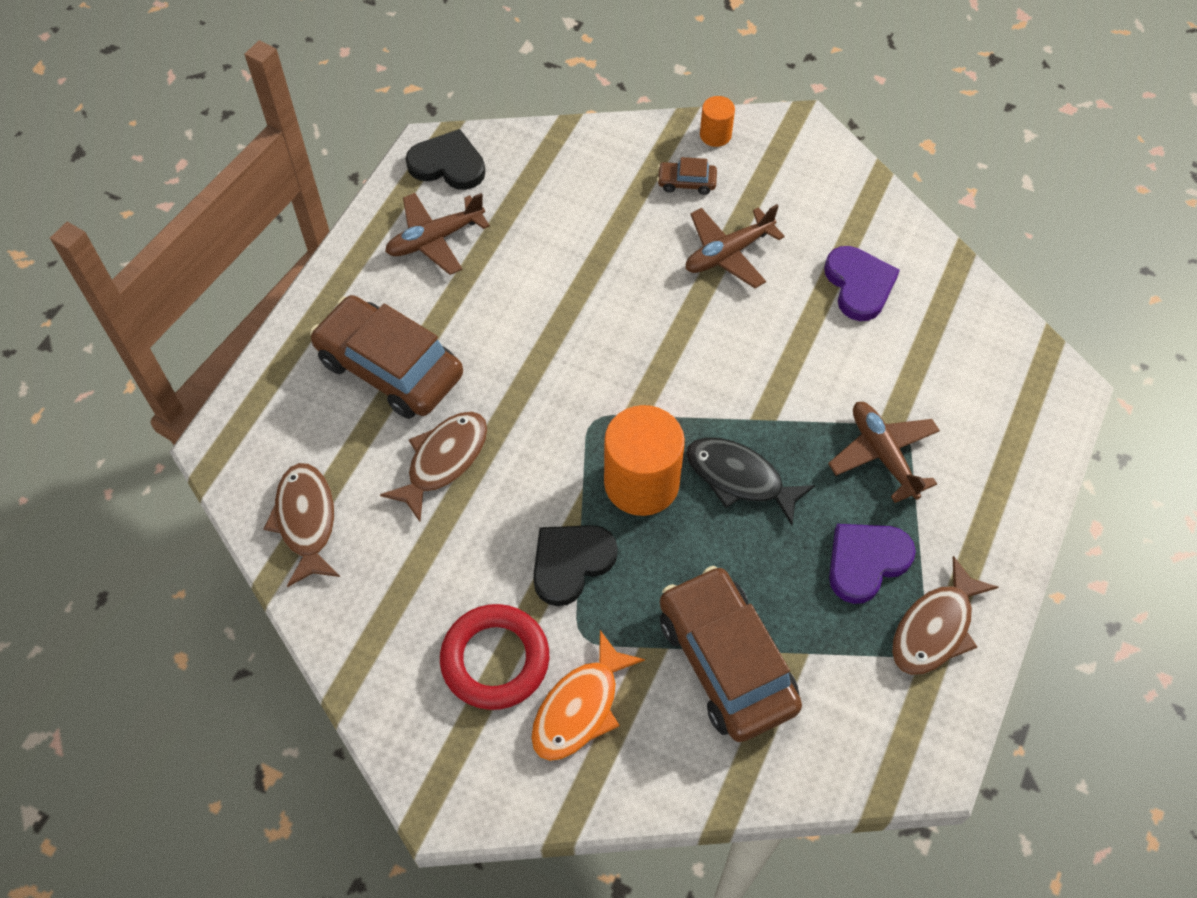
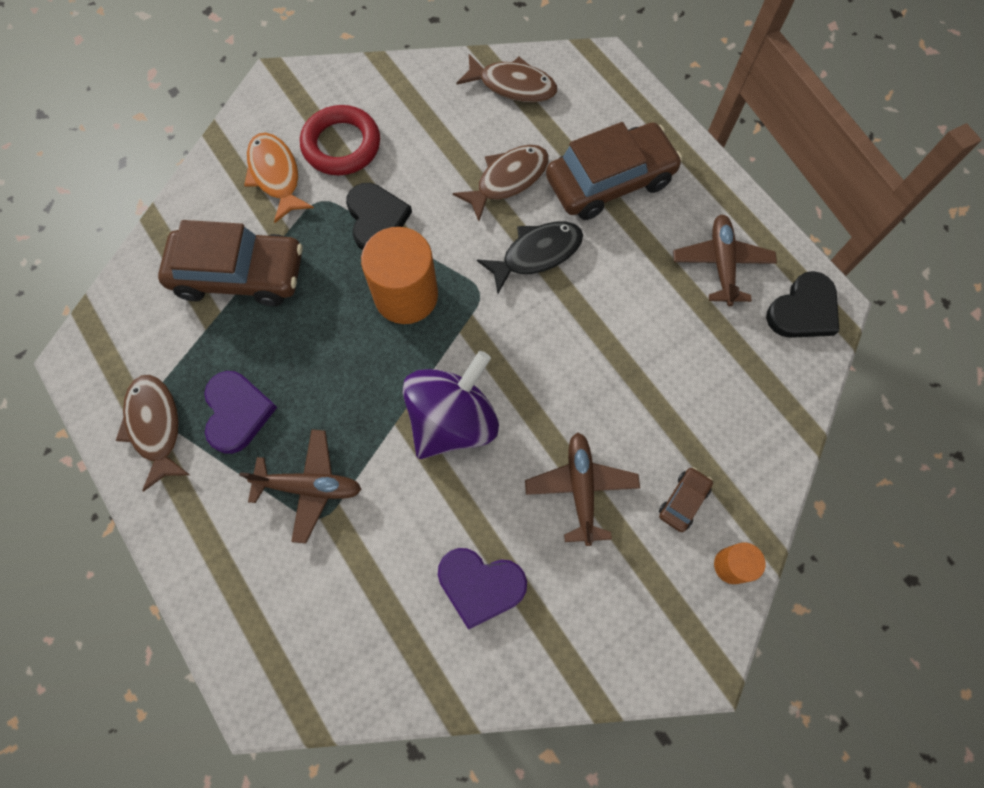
camera: 120 degrees right, 10 degrees up
brown fish [380,412,487,522] -> brown fish turned 105 degrees counterclockwise [453,145,549,221]
black fish [686,437,815,526] -> black fish moved to [477,221,583,293]
none -> purple spinning top [403,351,499,459]

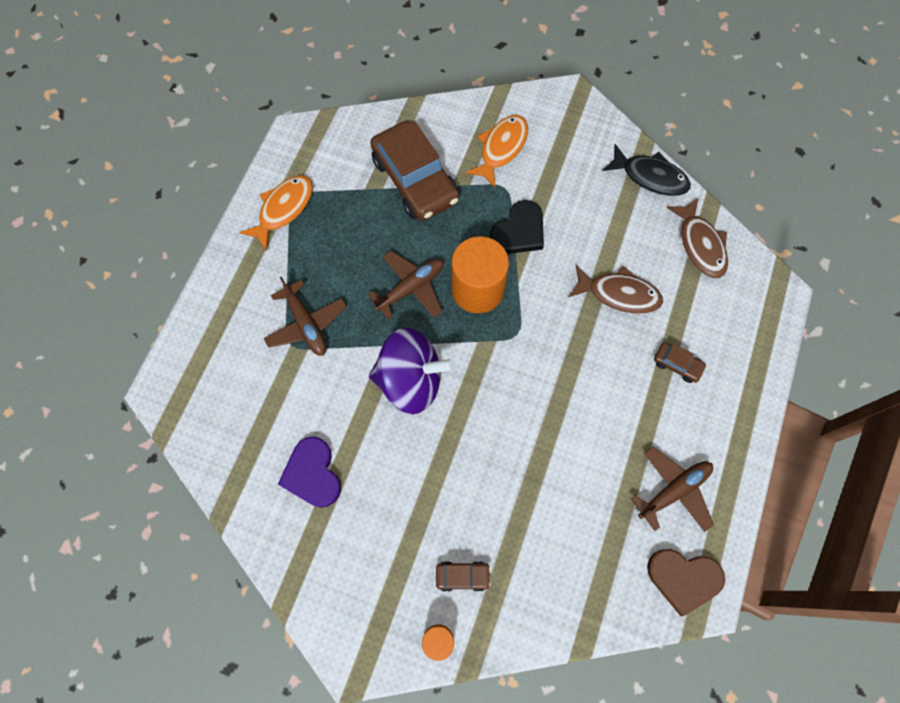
camera: 55 degrees right, 0 degrees up
brown fish [116,375,190,492] -> orange fish [239,175,313,251]
purple heart [204,371,277,454] -> none
red ring [300,105,380,175] -> none
black fish [477,221,583,293] -> black fish moved to [602,144,691,196]
brown plane [525,432,640,546] -> brown plane moved to [368,250,444,320]
brown car [546,122,682,220] -> brown car [654,342,707,383], size x0.43
black heart [766,271,839,338] -> brown heart [647,549,725,616]

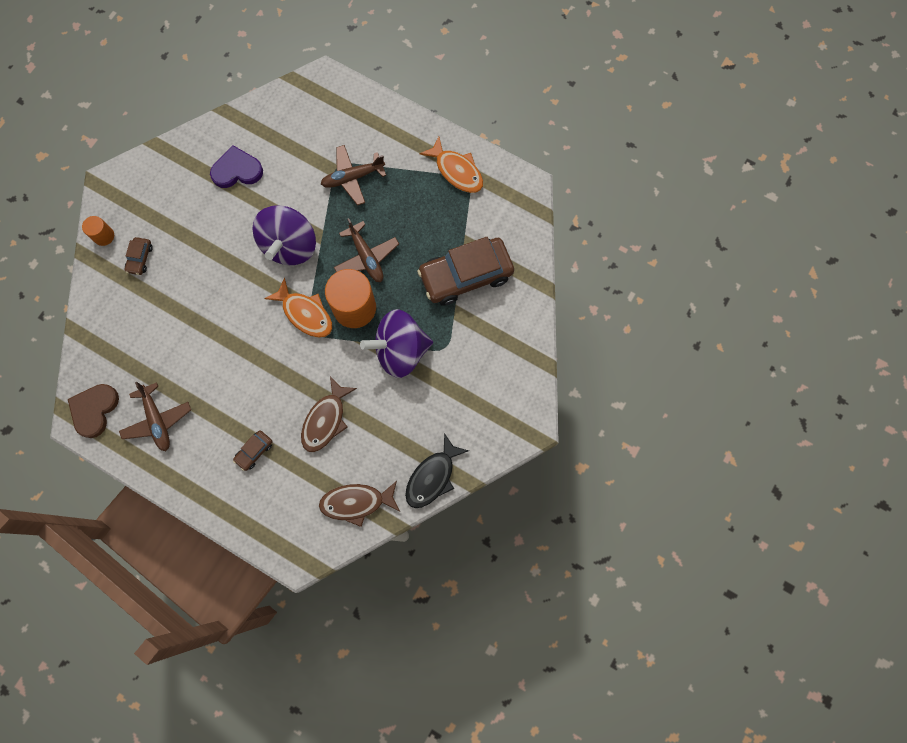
camera: 100 degrees right, 5 degrees up
orange fish [466,115,528,187] -> orange fish moved to [265,278,332,338]
black heart [490,200,544,254] -> purple spinning top [360,309,433,378]

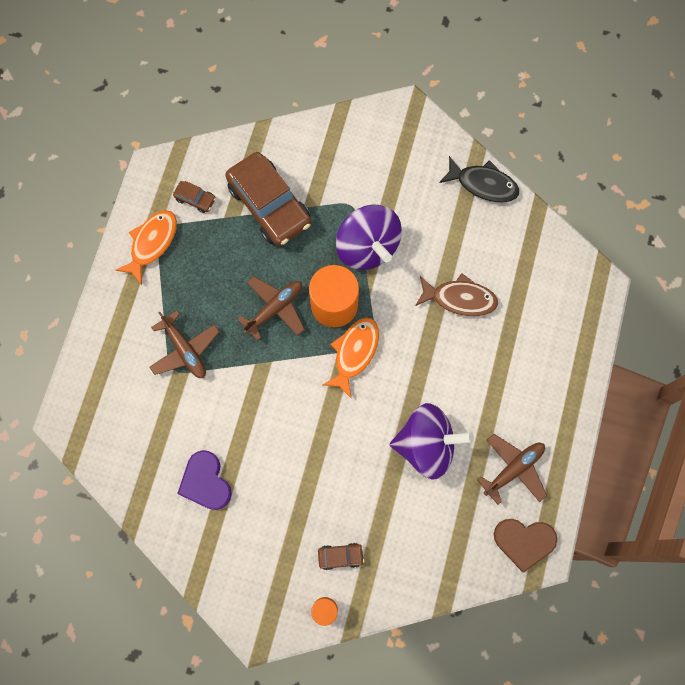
camera: 105 degrees left, 0 degrees up
brown car [233,430,273,471] -> brown car moved to [173,181,216,213]
purple spinning top [253,205,316,265] -> purple spinning top moved to [390,403,474,480]
brown fish [319,481,400,527] -> none

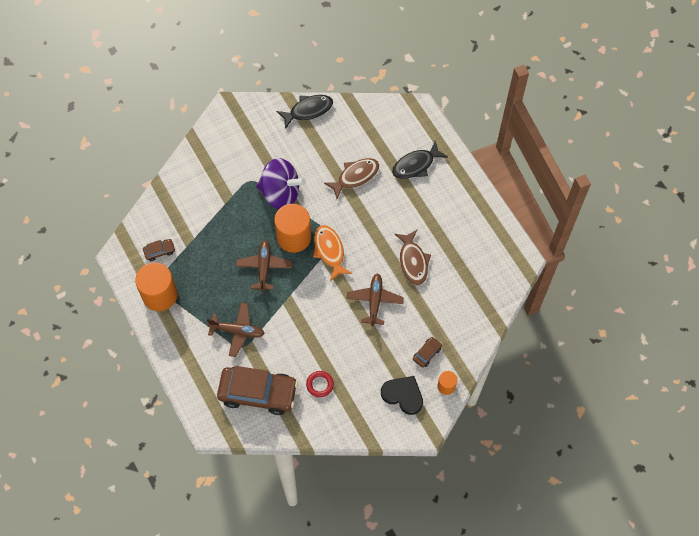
camera: 45 degrees left, 10 degrees down
orange fish [115,210,177,285] -> orange cylinder [135,262,177,311]
purple heart [177,450,232,510] -> red ring [306,371,334,397]
brown car [225,152,311,246] -> brown car moved to [217,366,298,415]
purple spinning top [390,403,474,480] -> brown fish [395,230,431,285]
brown plane [477,434,547,505] -> brown plane moved to [346,273,404,326]
brown heart [494,519,557,572] -> none
none -> black heart [381,376,423,415]
none -> black fish [392,140,448,179]

